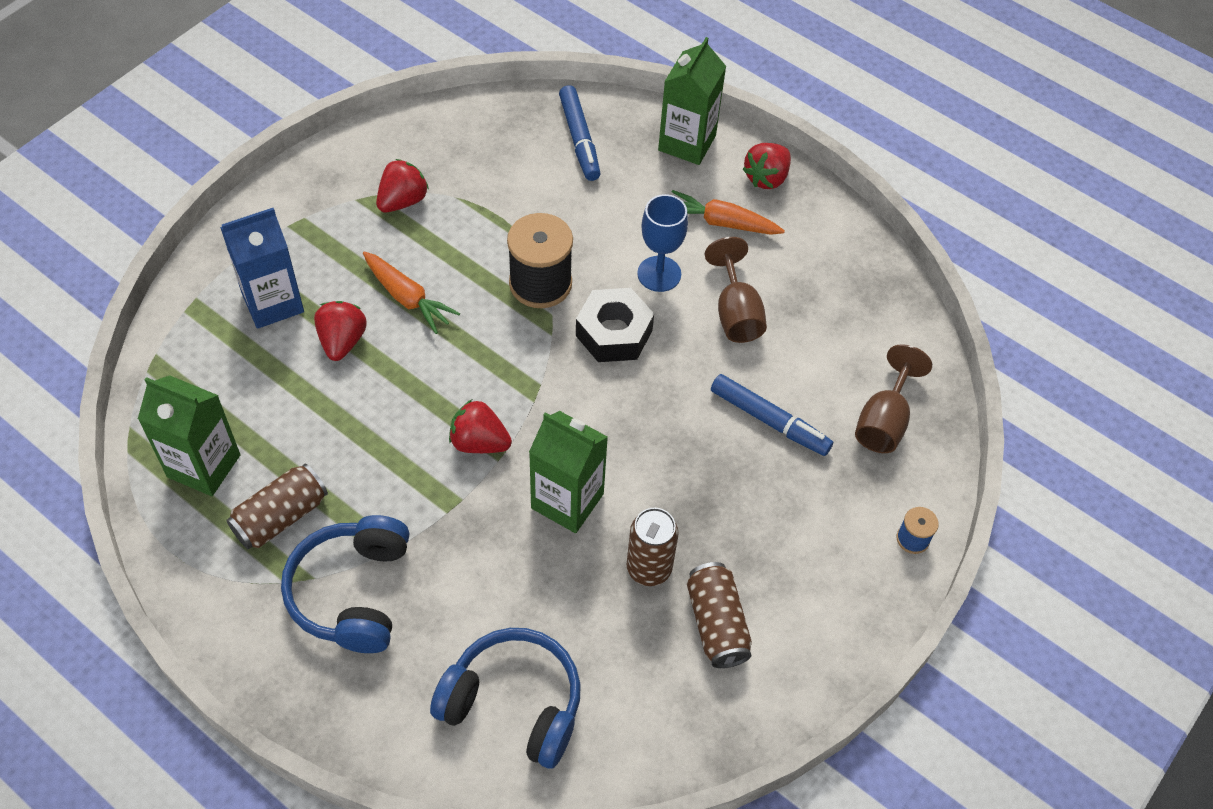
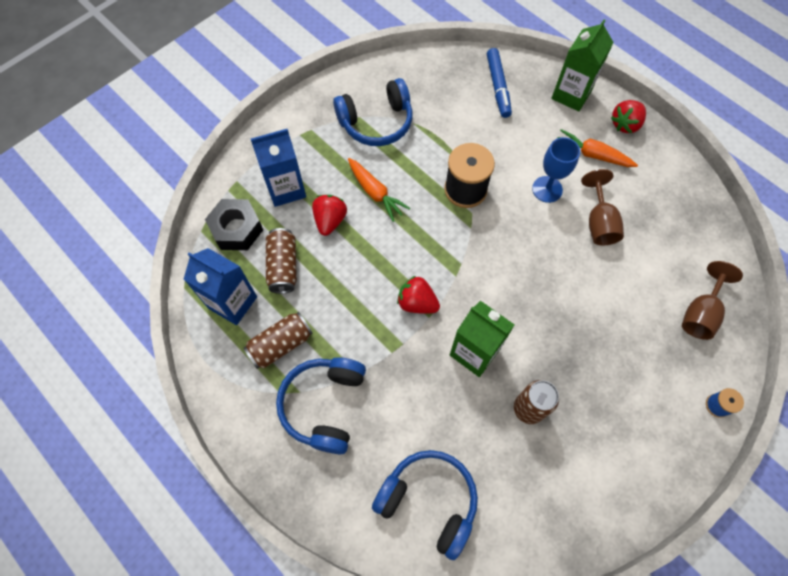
camera: 10 degrees right, 10 degrees up
green carton [138,375,240,496] -> blue carton [184,248,257,325]
red strawberry [376,159,429,212] -> blue headphones [333,78,413,146]
black nut [576,288,654,362] -> black nut moved to [205,199,263,250]
brown can [687,562,752,668] -> brown can moved to [266,228,297,294]
blue marker [711,374,833,456] -> none

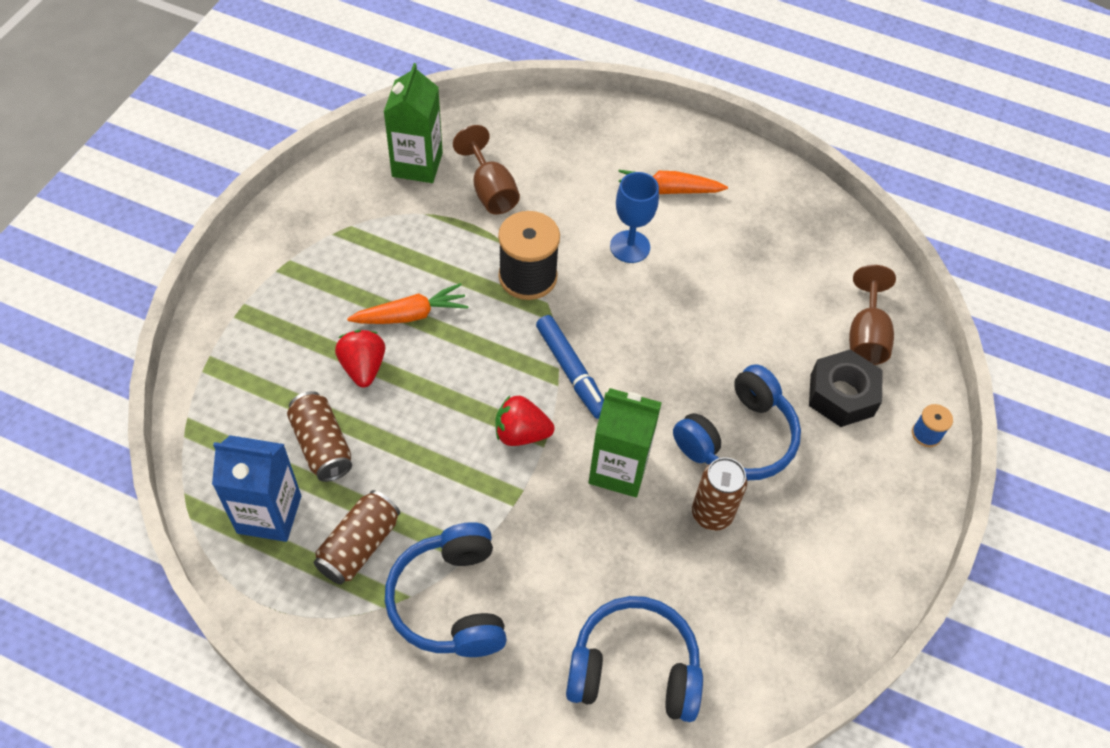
camera: 25 degrees left, 10 degrees down
black nut [205,199,263,250] -> black nut moved to [809,349,883,427]
blue carton [251,129,306,207] -> none
blue headphones [333,78,413,146] -> blue headphones moved to [673,364,801,480]
orange carrot [348,158,410,222] -> orange carrot turned 45 degrees counterclockwise [347,283,469,324]
blue marker [487,48,512,118] -> blue marker moved to [536,315,604,419]
green carton [551,20,614,111] -> green carton moved to [384,63,443,183]
brown goblet [581,169,624,245] -> brown goblet moved to [453,125,520,215]
red strawberry [611,100,646,133] -> none

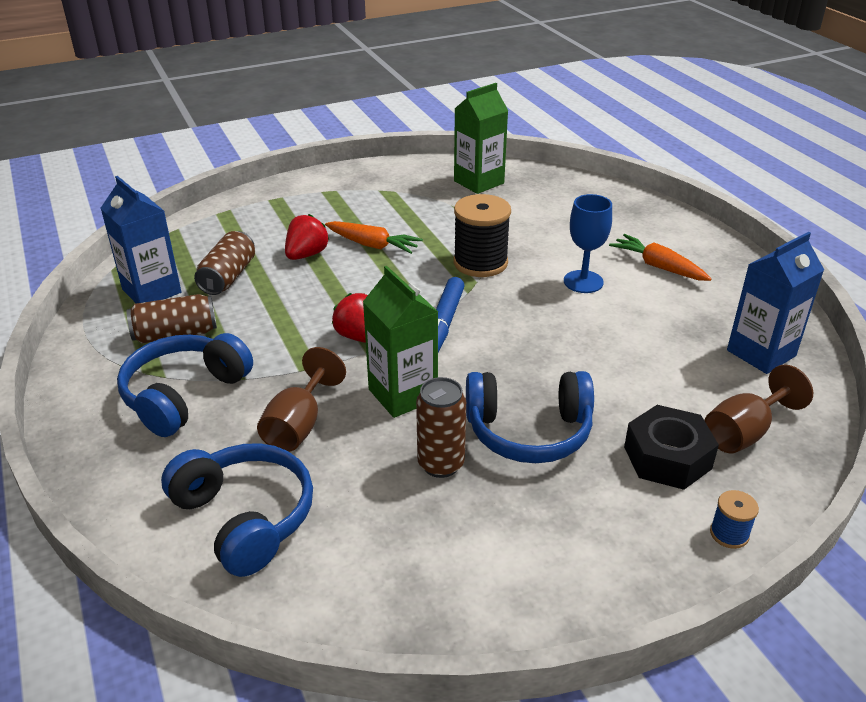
camera: 45 degrees right, 20 degrees down
brown goblet [453,125,520,215] -> brown goblet moved to [257,347,346,452]
none -> blue carton [727,232,824,374]

